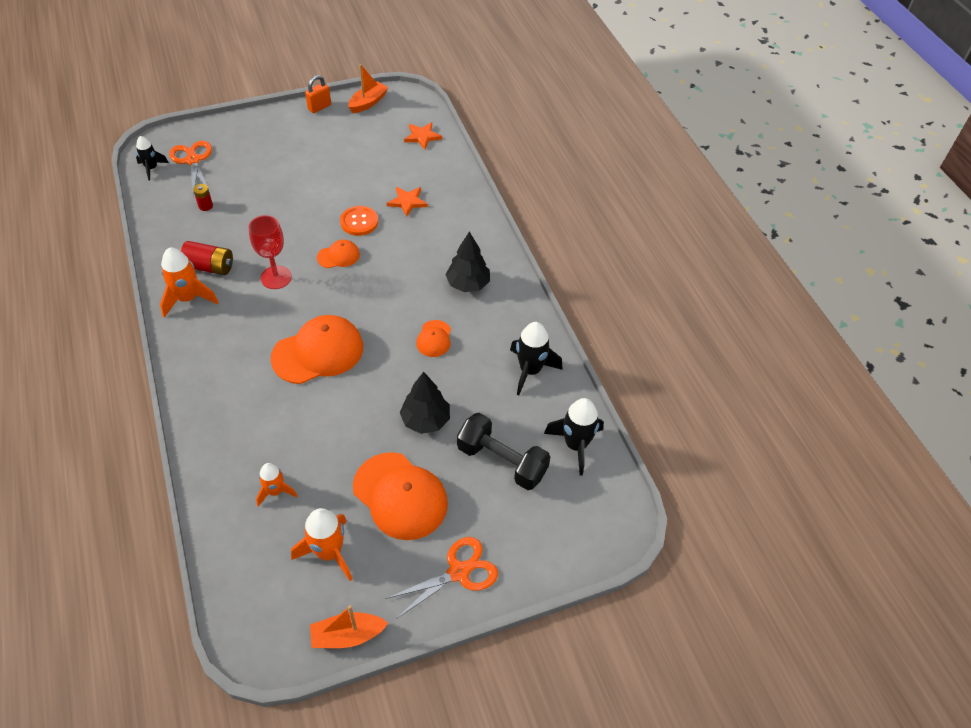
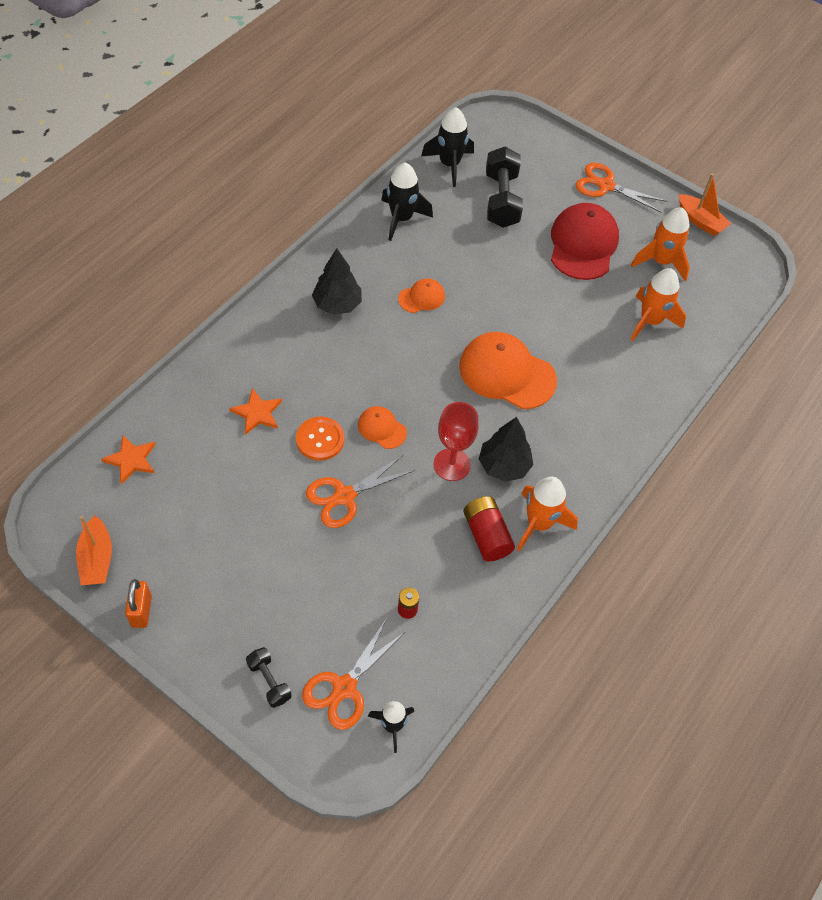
camera: 125 degrees left, 5 degrees up
orange rocket [256,463,298,506] -> orange rocket [630,268,686,341], size x1.58
orange padlock [305,75,331,113] -> orange padlock turned 75 degrees clockwise [125,579,152,628]
orange boat [348,64,388,113] -> orange boat turned 105 degrees counterclockwise [76,516,112,585]
orange cap [353,452,448,540] -> red cap [551,203,619,280]
black tree [400,372,450,434] -> black tree moved to [479,417,533,482]
none -> black dumbbell [246,647,292,708]
none -> orange scissors [306,454,415,528]

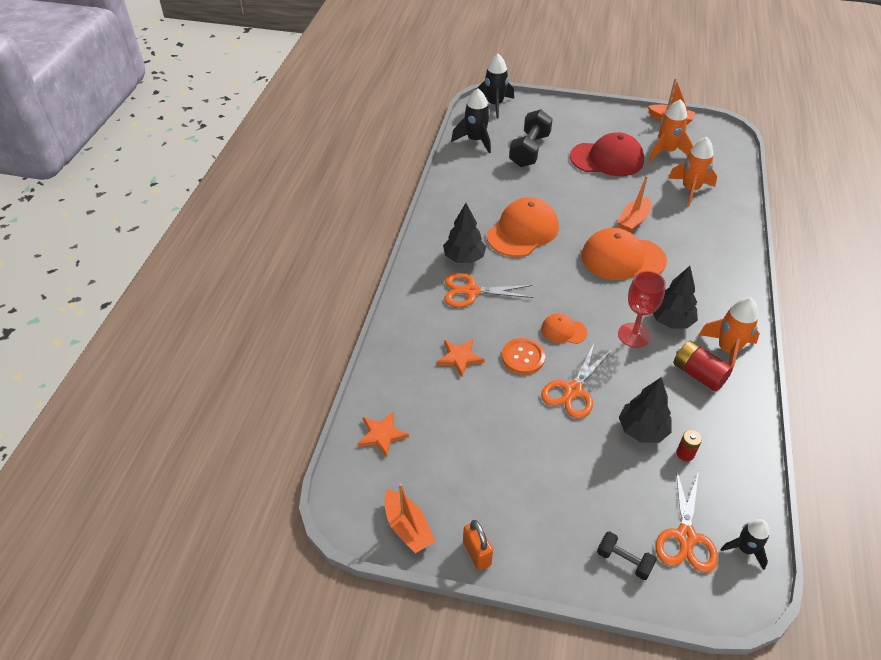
camera: 20 degrees left, 10 degrees down
black rocket [381,162,433,241] -> black rocket moved to [475,54,514,119]
orange cap [398,279,445,313] -> orange cap [487,197,559,257], size x2.00
black dumbbell [486,147,523,228] -> black dumbbell turned 45 degrees clockwise [509,109,553,167]
red cap [551,203,619,280] -> red cap turned 105 degrees clockwise [570,132,644,176]
orange scissors [576,163,667,212] -> orange scissors moved to [444,273,533,307]
none -> orange boat [617,175,651,232]
none -> black tree [619,377,672,443]

